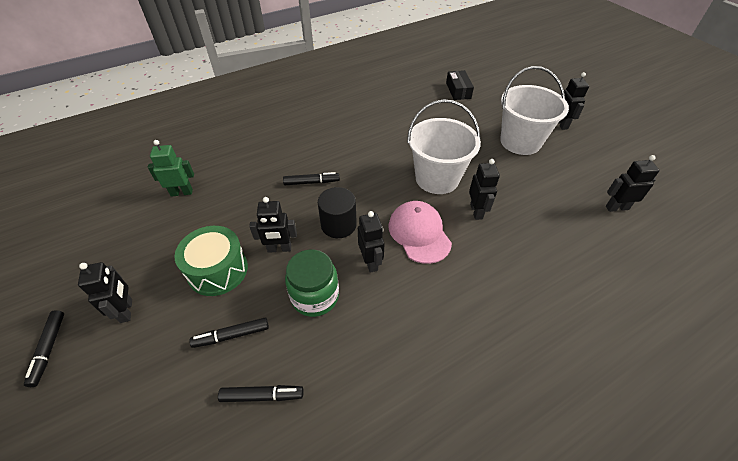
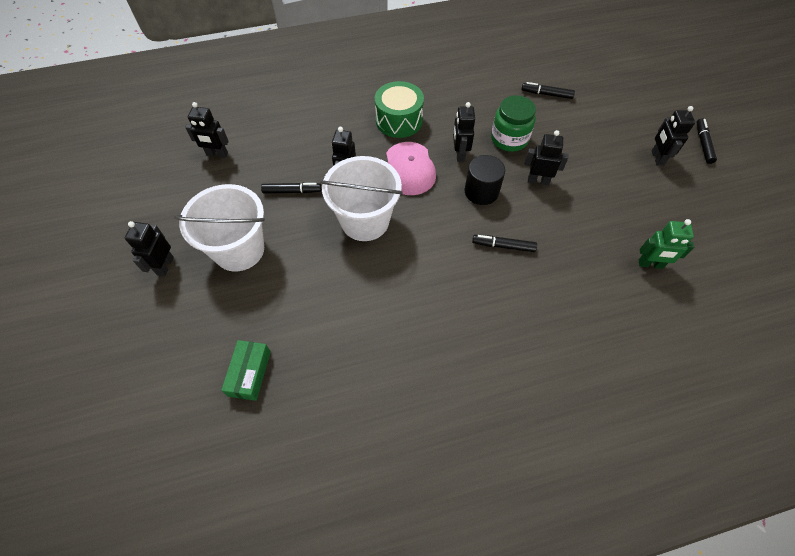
camera: 165 degrees left, 10 degrees up
green drum [174,226,248,296] -> green drum moved to [375,81,424,138]
black marker [189,317,269,348] -> black marker moved to [261,182,322,194]
black box [446,70,474,100] -> green box [221,340,271,401]

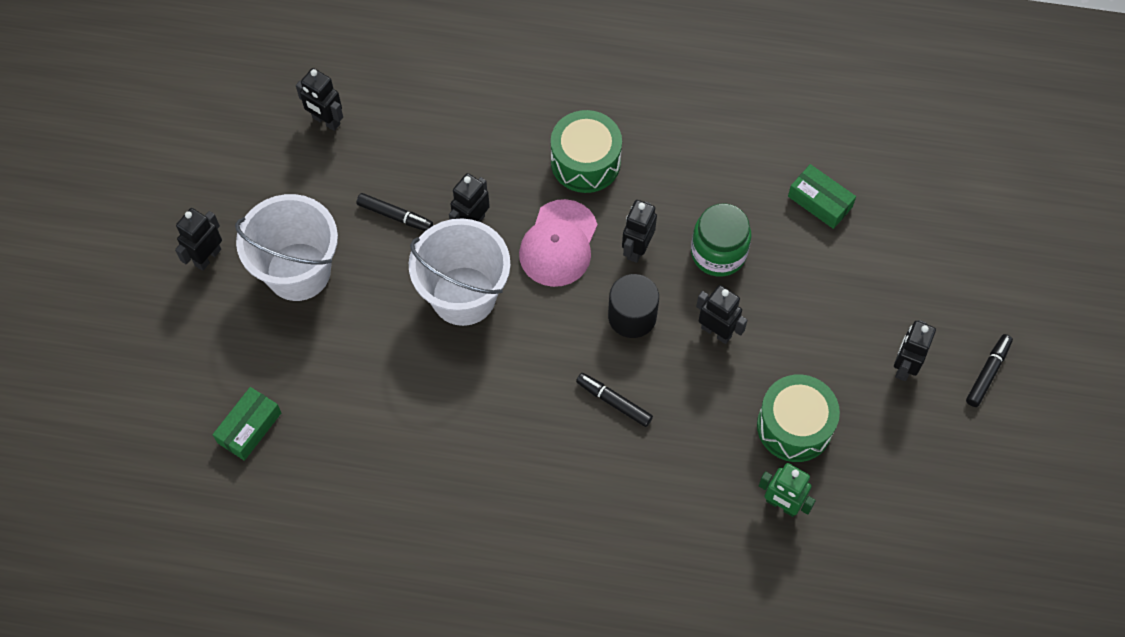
camera: 25 degrees right, 5 degrees up
black marker [521,82,575,99] -> green box [788,164,856,229]
none -> green drum [757,374,840,462]

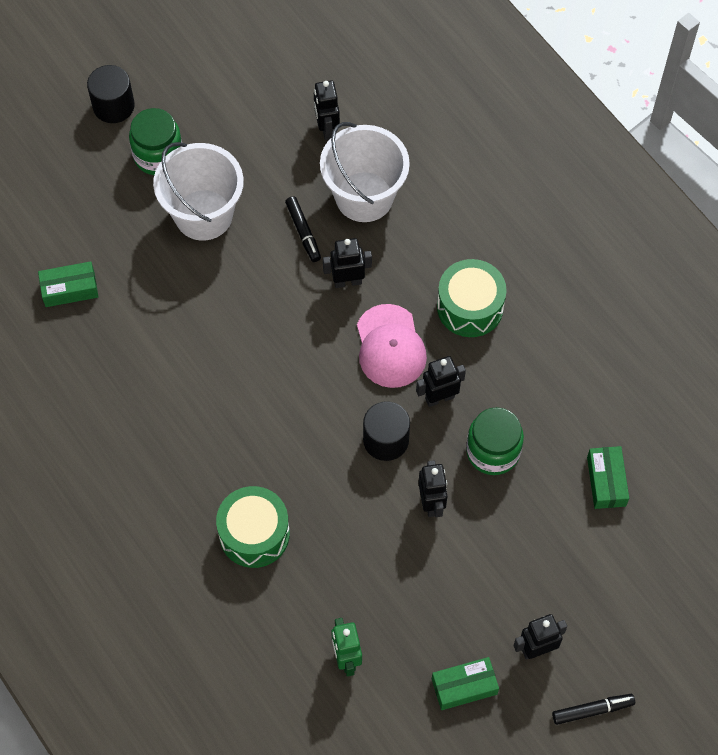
camera: 45 degrees right, 0 degrees up
black robot [175,208,222,271] -> green jar [129,108,182,175]
white bucket [409,218,510,326] -> white bucket moved to [320,122,410,222]
pink cap [519,199,597,287] -> pink cap turned 75 degrees counterclockwise [357,304,427,388]
black marker [576,373,653,427] -> none
green drum [757,374,840,462] -> green drum moved to [216,486,290,568]
none -> black cylinder [87,65,135,123]
none -> green box [432,657,499,710]

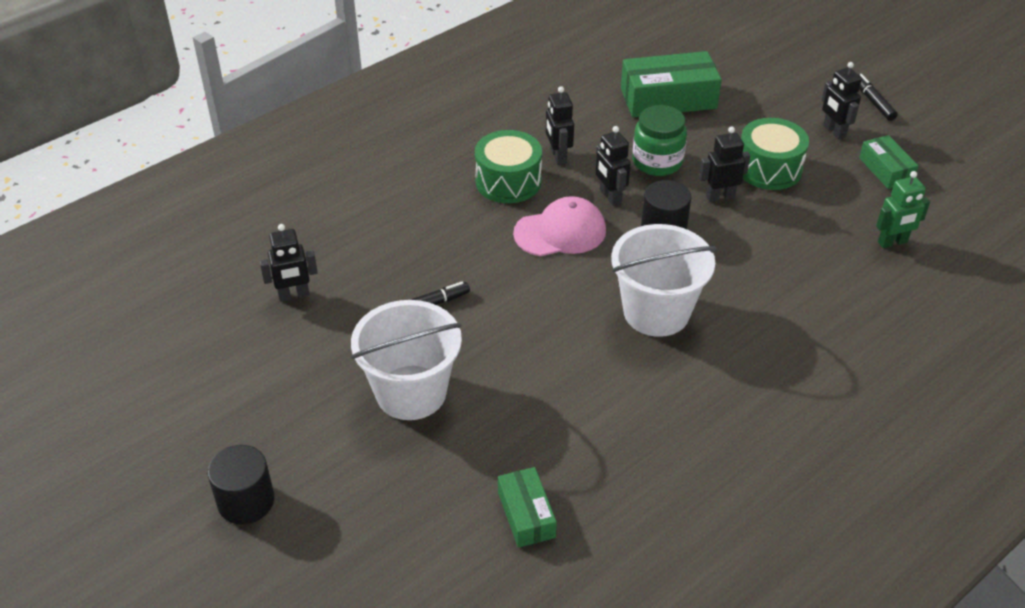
camera: 95 degrees left, 20 degrees down
green jar [129,108,182,175] -> none
green drum [216,486,290,568] -> green drum moved to [741,118,809,190]
white bucket [320,122,410,222] -> white bucket moved to [611,224,716,337]
black robot [323,238,372,288] -> black robot moved to [546,86,574,165]
green box [587,446,629,509] -> green box [621,51,722,117], size x1.78

